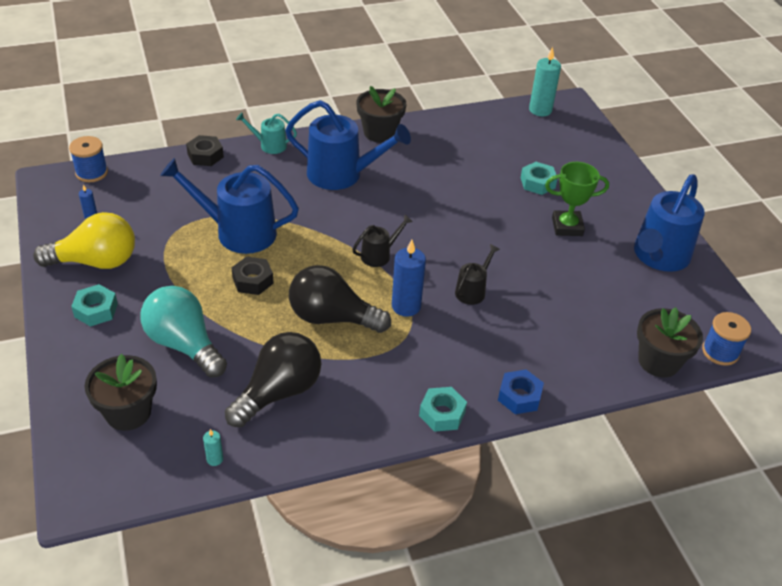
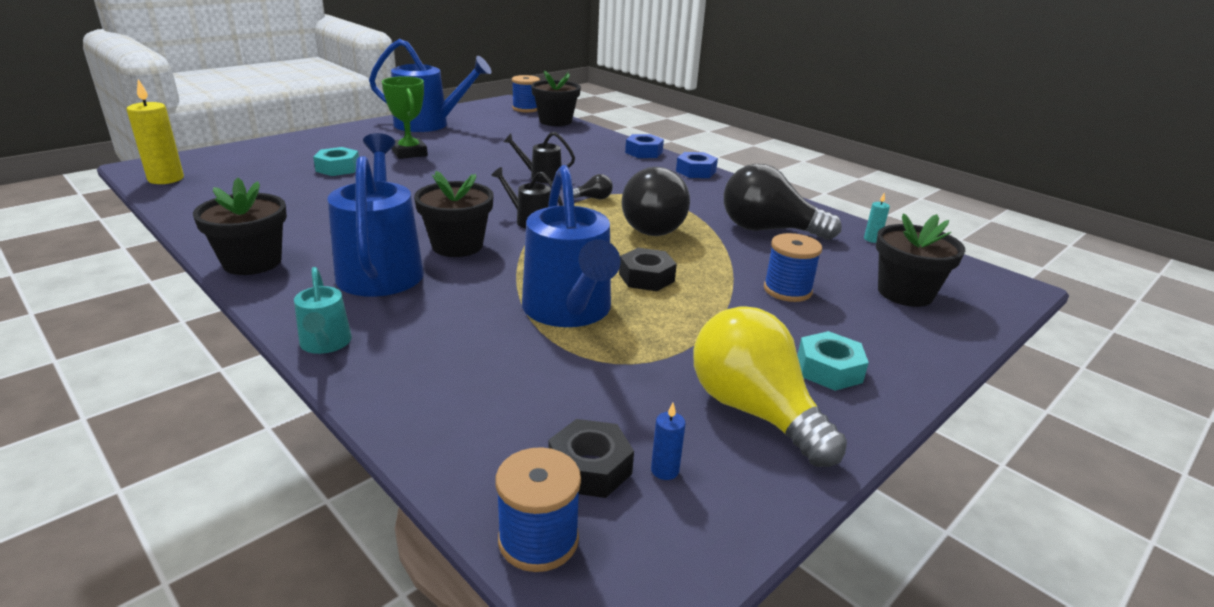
camera: 115 degrees left, 15 degrees down
turquoise light bulb [141,286,227,378] -> blue spool [764,233,822,302]
black nut [186,135,224,166] -> black nut moved to [548,419,634,498]
blue candle [392,240,426,317] -> black light bulb [573,174,613,199]
turquoise nut [419,387,467,432] -> blue nut [676,152,718,178]
turquoise candle [529,47,561,116] -> yellow candle [126,79,184,184]
none -> black flower pot [414,171,493,257]

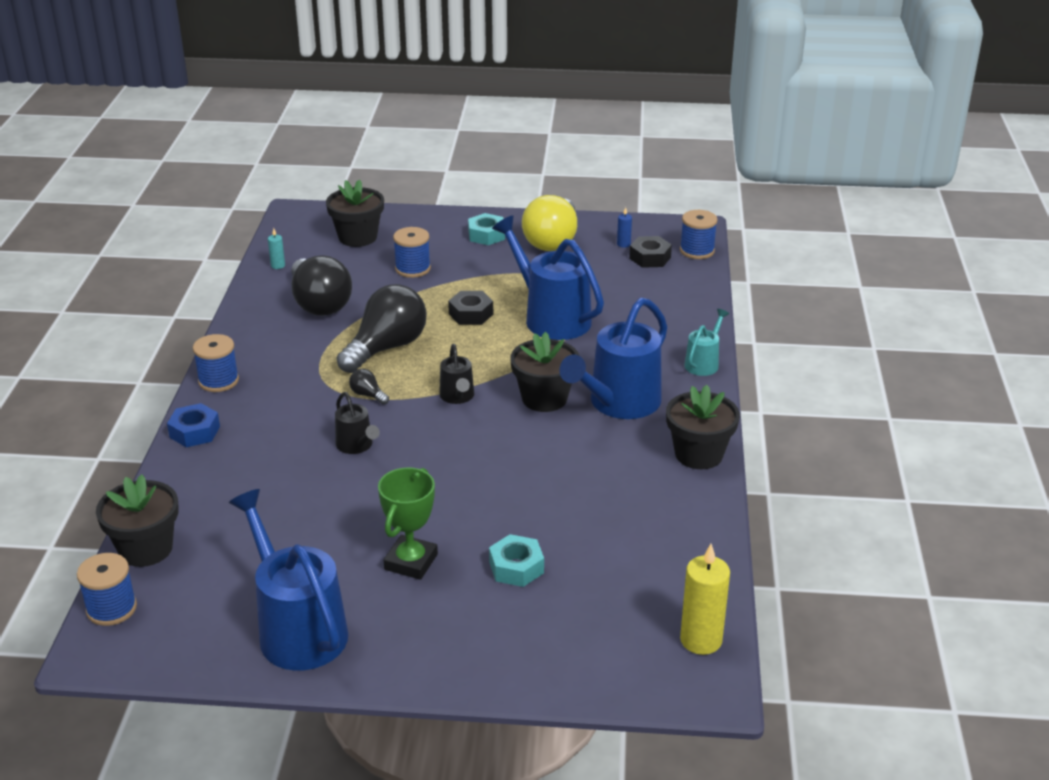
camera: 130 degrees left, 5 degrees up
blue watering can [522,165,621,327] -> blue watering can turned 75 degrees counterclockwise [492,216,604,340]
blue nut [676,152,718,178] -> blue spool [193,334,239,392]

